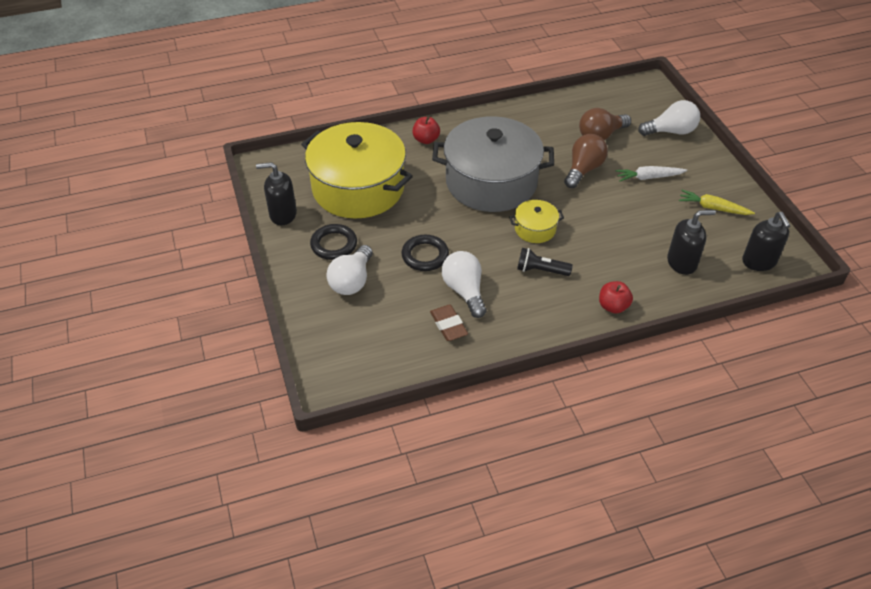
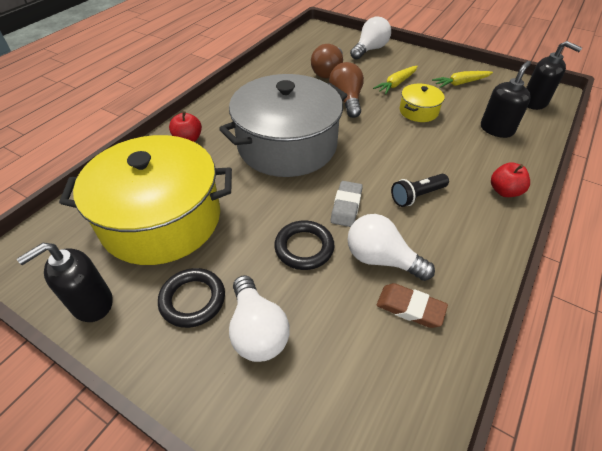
camera: 40 degrees left, 0 degrees up
yellow pot [509,200,564,243] -> yellow pot moved to [400,84,444,122]
white carrot [615,166,687,181] -> yellow carrot [373,66,418,94]
none -> grey eraser [331,181,363,227]

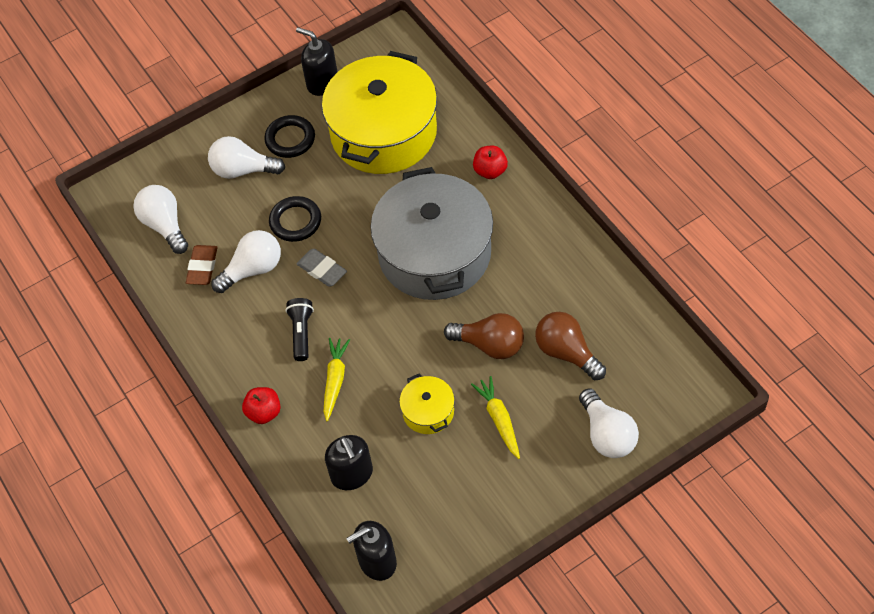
camera: 120 degrees right, 10 degrees up
black soap dispenser [17,243,113,322] -> black soap dispenser turned 45 degrees counterclockwise [296,27,338,96]
brown eraser [376,283,448,328] -> brown eraser turned 45 degrees counterclockwise [186,245,218,285]
yellow carrot [432,71,493,88] -> yellow carrot moved to [324,338,350,421]
none -> white light bulb [133,185,188,254]

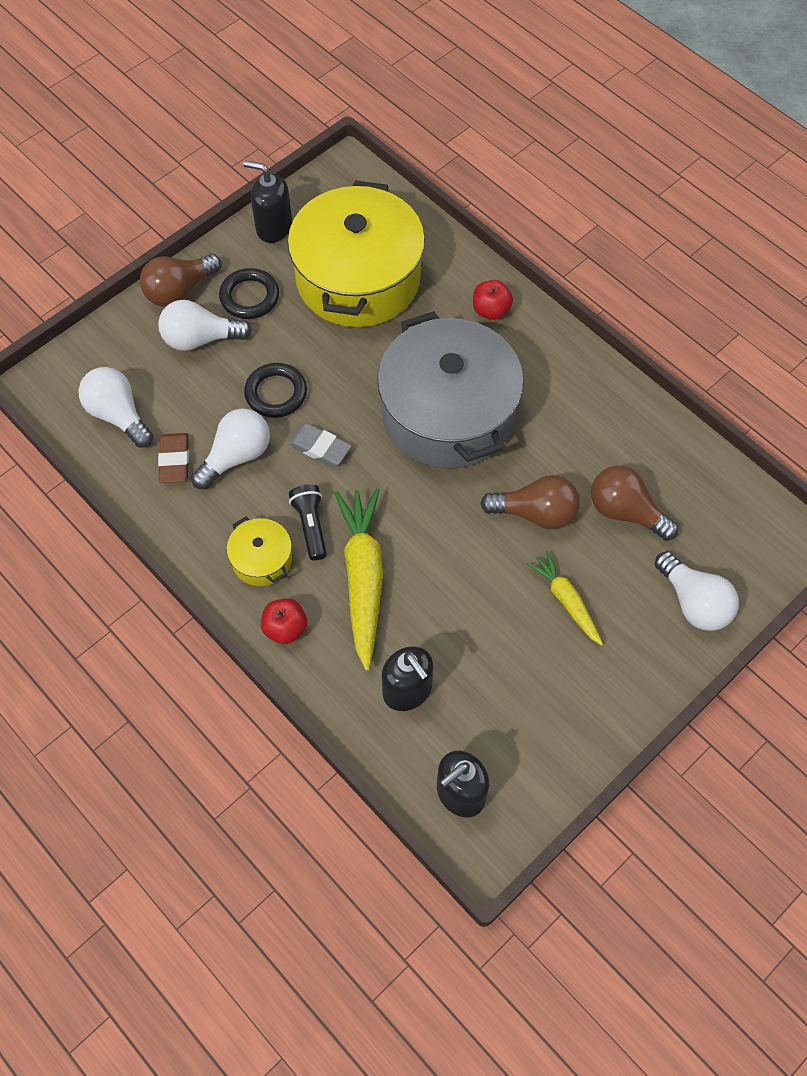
camera: 15 degrees left, 5 degrees up
yellow carrot [324,338,350,421] -> yellow carrot [334,488,383,671], size x1.75
yellow pot [399,373,455,434] -> yellow pot moved to [227,517,292,586]
none -> brown light bulb [140,254,222,307]

